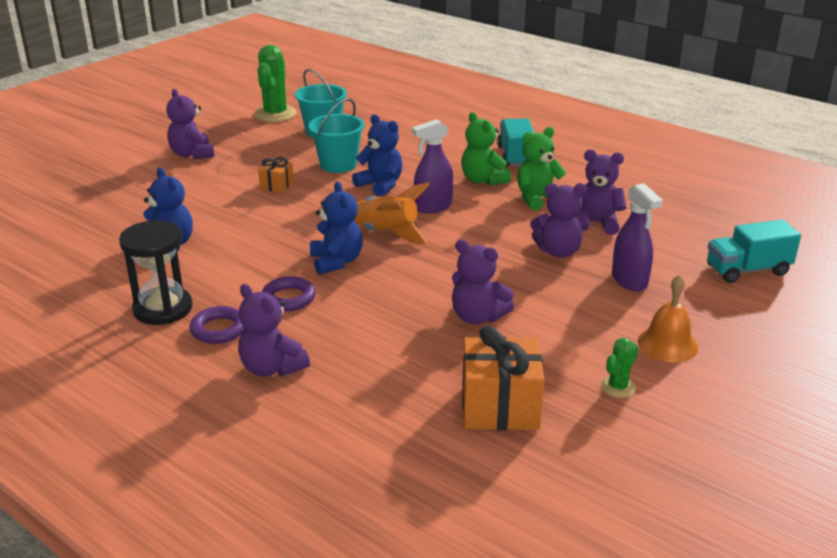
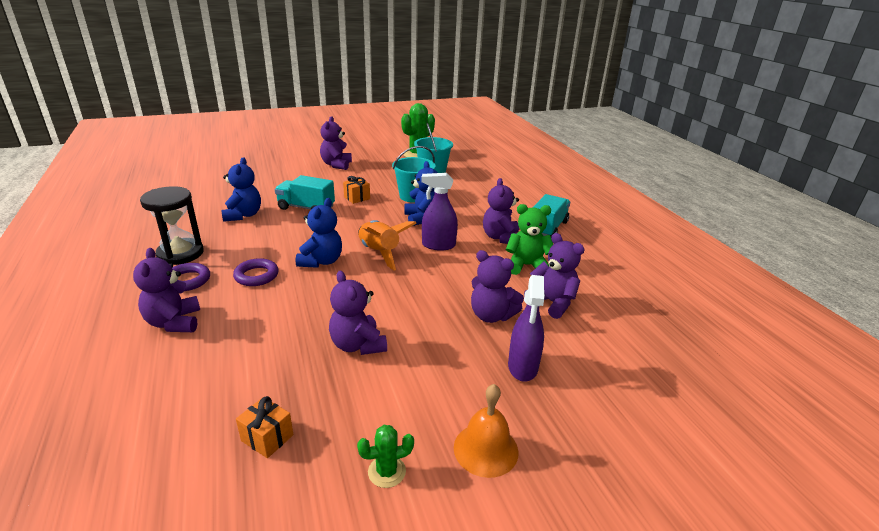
camera: 30 degrees right, 0 degrees up
green teddy bear [461,112,511,185] -> purple teddy bear [483,178,519,244]
orange gift [462,326,544,430] -> orange gift [236,396,294,458], size x0.52
turquoise truck [707,220,801,283] -> turquoise truck moved to [275,175,335,210]

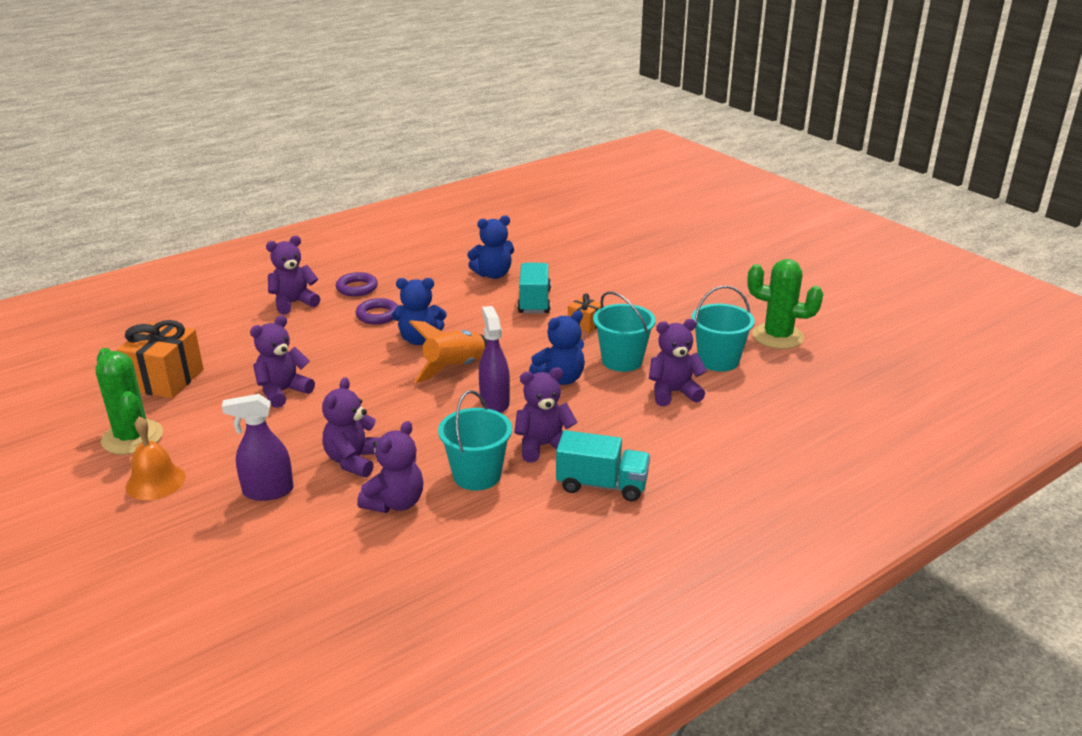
camera: 75 degrees right, 0 degrees up
black hourglass [140,186,204,265] -> none
orange gift [236,396,294,458] -> orange gift [117,320,204,398], size x1.94
purple teddy bear [320,117,352,170] -> purple teddy bear moved to [649,319,707,406]
green cactus [357,425,414,488] -> green cactus [96,348,163,455], size x1.97
green teddy bear [506,204,553,275] -> turquoise bucket [438,390,512,491]

